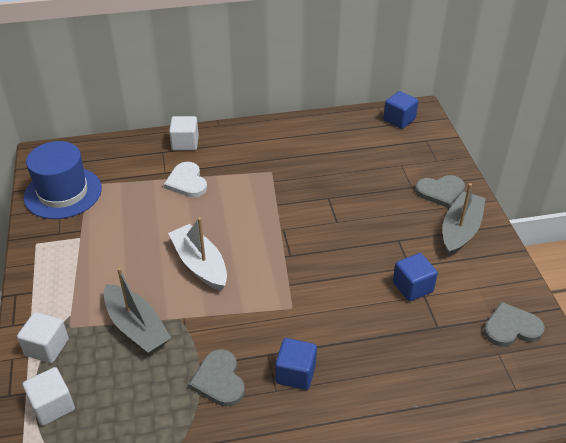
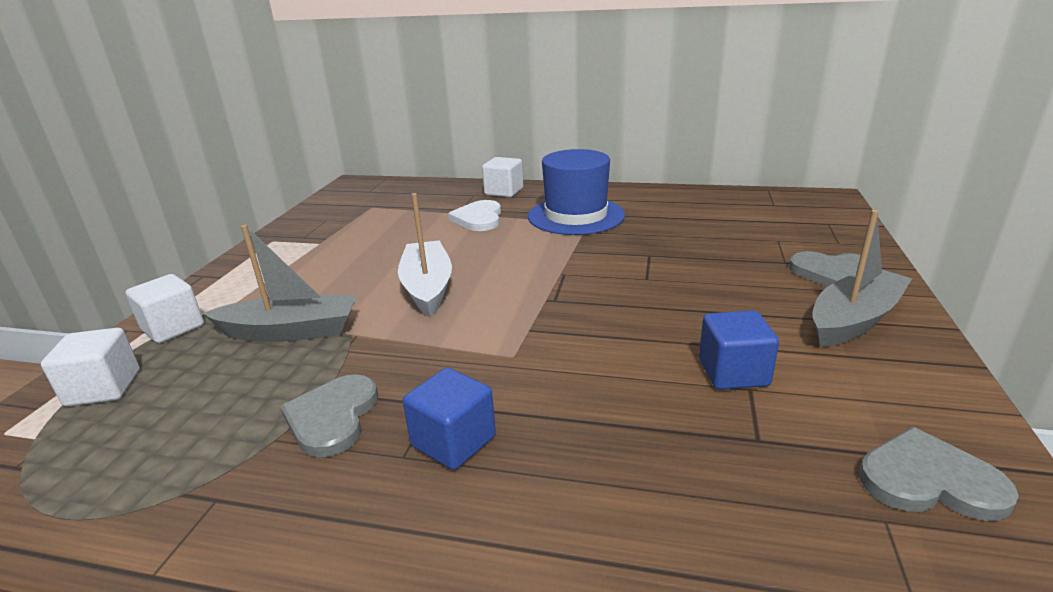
camera: 25 degrees right, 15 degrees down
blue hat [24,141,102,219] -> blue hat moved to [528,149,625,235]
grey boat [104,267,171,354] -> grey boat turned 75 degrees counterclockwise [203,225,357,342]
blue cube [383,91,419,129] -> none

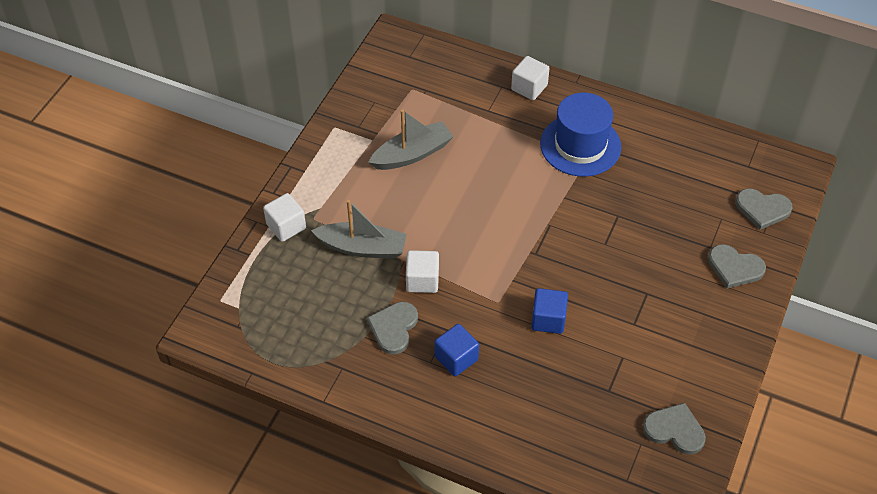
camera: 10 degrees right, 25 degrees up
white cube [41,328,140,407] -> white cube moved to [406,250,439,293]
white boat [398,193,452,317] -> none
white heart [448,200,501,231] -> none
blue cube [699,310,779,390] -> blue cube moved to [531,288,568,334]
grey boat [812,210,912,347] -> grey boat moved to [368,110,454,170]
none -> grey heart [735,188,793,230]

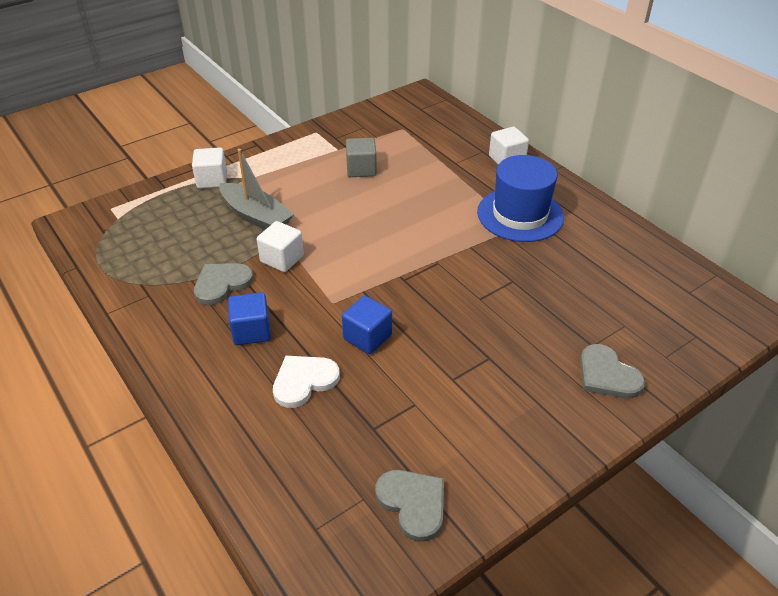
camera: 30 degrees right, 10 degrees down
grey boat [368,110,454,170] -> grey cube [346,138,377,177]
grey heart [735,188,793,230] -> none
none -> white heart [273,356,340,408]

